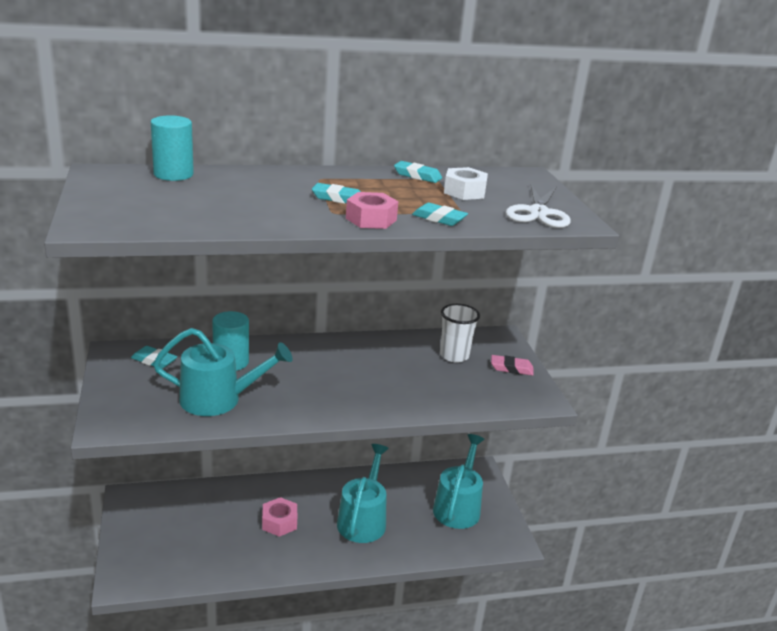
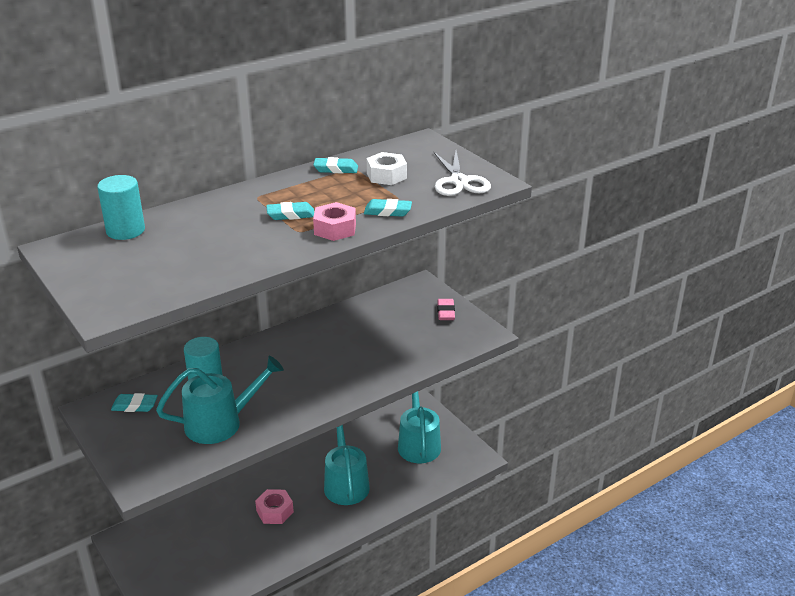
camera: 20 degrees left, 5 degrees up
white cup [440,304,480,363] -> none
pink eraser [491,355,534,376] -> pink eraser turned 75 degrees counterclockwise [437,299,455,320]

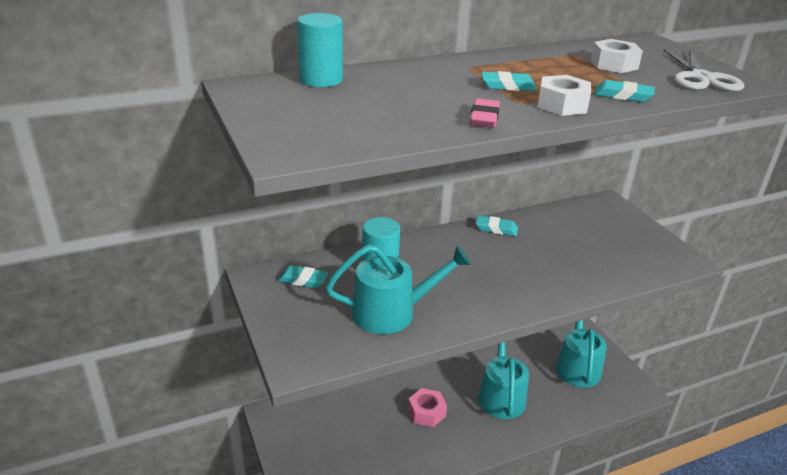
camera: 10 degrees right, 0 degrees up
turquoise eraser [313,157,358,173] -> turquoise eraser moved to [476,215,518,236]
pink nut [313,202,356,241] -> white nut [538,75,591,116]
pink eraser [437,299,455,320] -> pink eraser moved to [470,98,500,128]

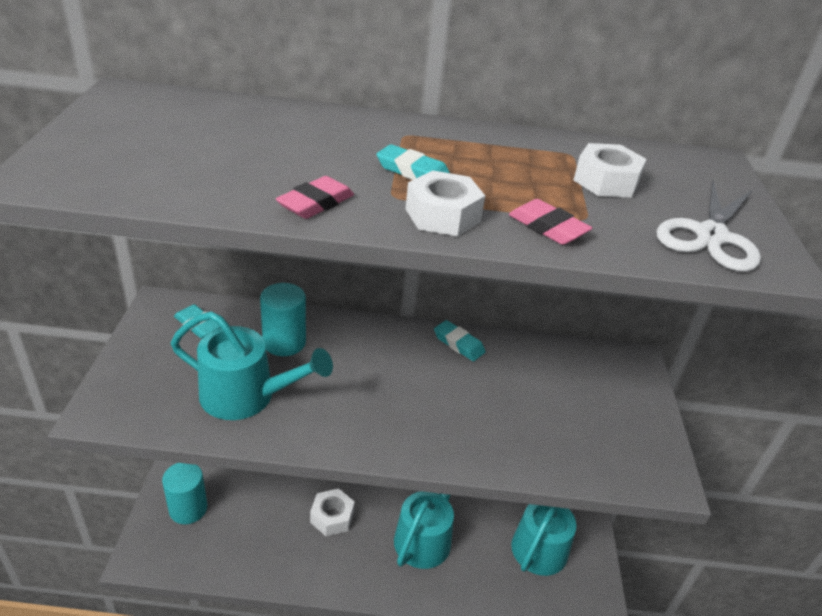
camera: 25 degrees right, 5 degrees up
turquoise cylinder [297,13,343,87] -> turquoise cylinder moved to [162,463,207,524]
pink nut [408,388,447,427] -> white nut [310,488,355,537]
turquoise eraser [594,80,655,102] -> pink eraser [509,199,592,245]

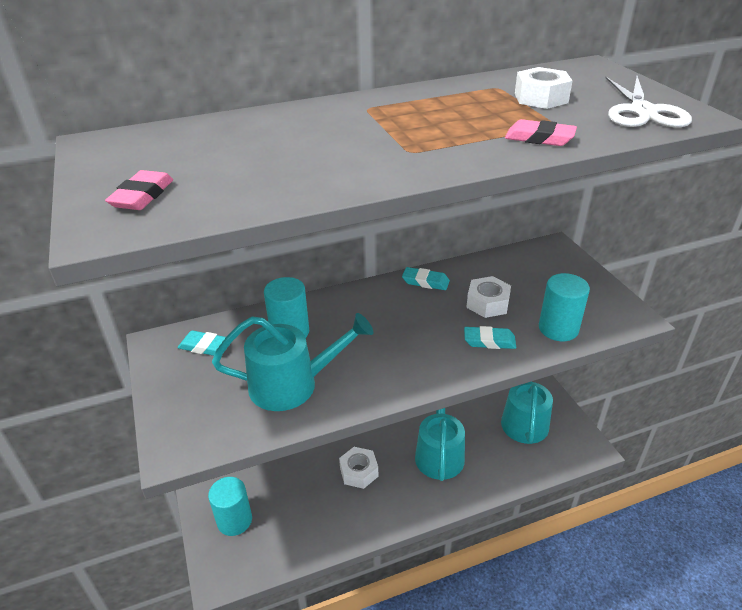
camera: 20 degrees left, 0 degrees up
pink eraser [276,176,354,219] -> pink eraser moved to [105,170,173,210]
turquoise eraser [376,144,450,180] -> turquoise eraser moved to [464,326,516,349]
white nut [406,171,485,236] -> white nut moved to [466,276,511,318]
none -> turquoise cylinder [539,273,590,341]

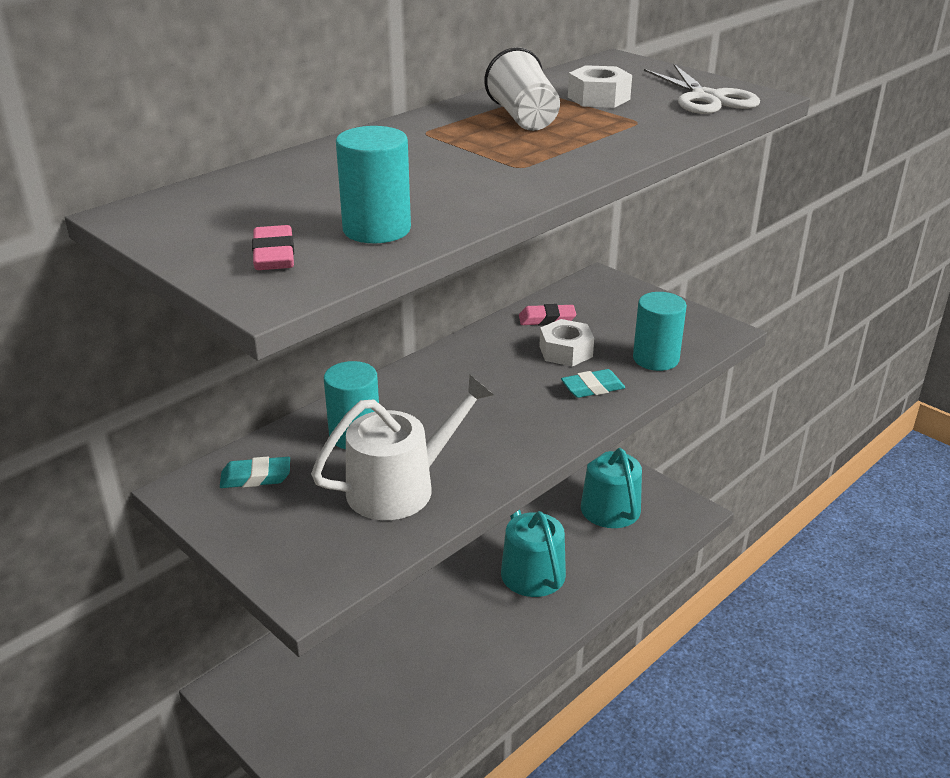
camera: 25 degrees left, 5 degrees down
turquoise cylinder [208,477,252,536] -> turquoise cylinder moved to [336,126,411,243]
turquoise watering can [212,313,373,411] -> white watering can [311,374,494,520]
white nut [339,447,378,489] -> none
turquoise eraser [402,267,450,290] -> none
pink eraser [505,119,577,146] -> pink eraser moved to [519,304,576,326]
none -> white cup [484,47,560,131]

